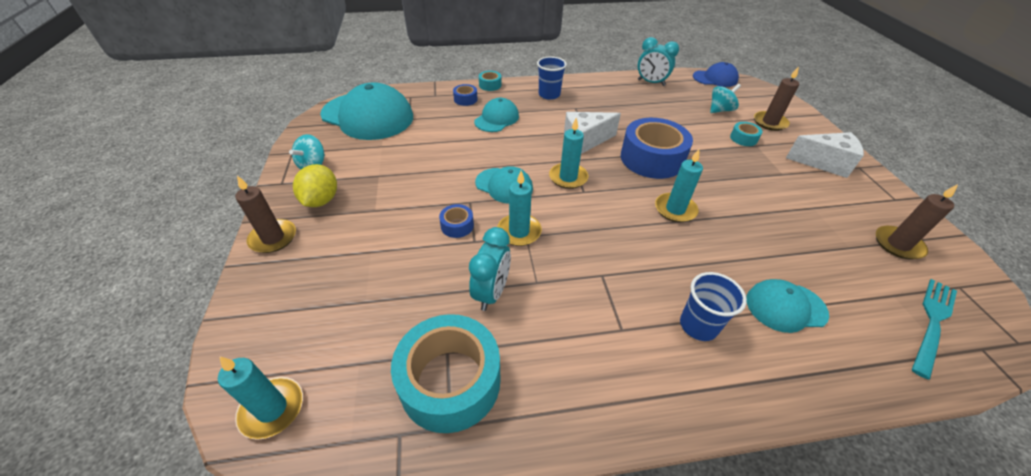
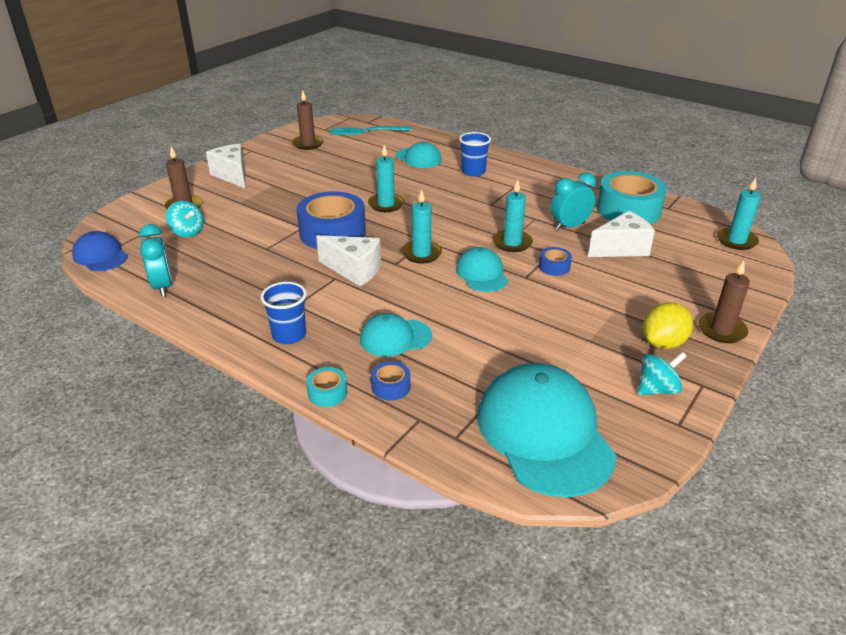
camera: 135 degrees left, 10 degrees down
turquoise spinning top [710,84,741,113] -> turquoise spinning top turned 150 degrees counterclockwise [166,201,204,237]
turquoise tape [730,122,763,146] -> none
none -> white cheese [588,211,655,257]

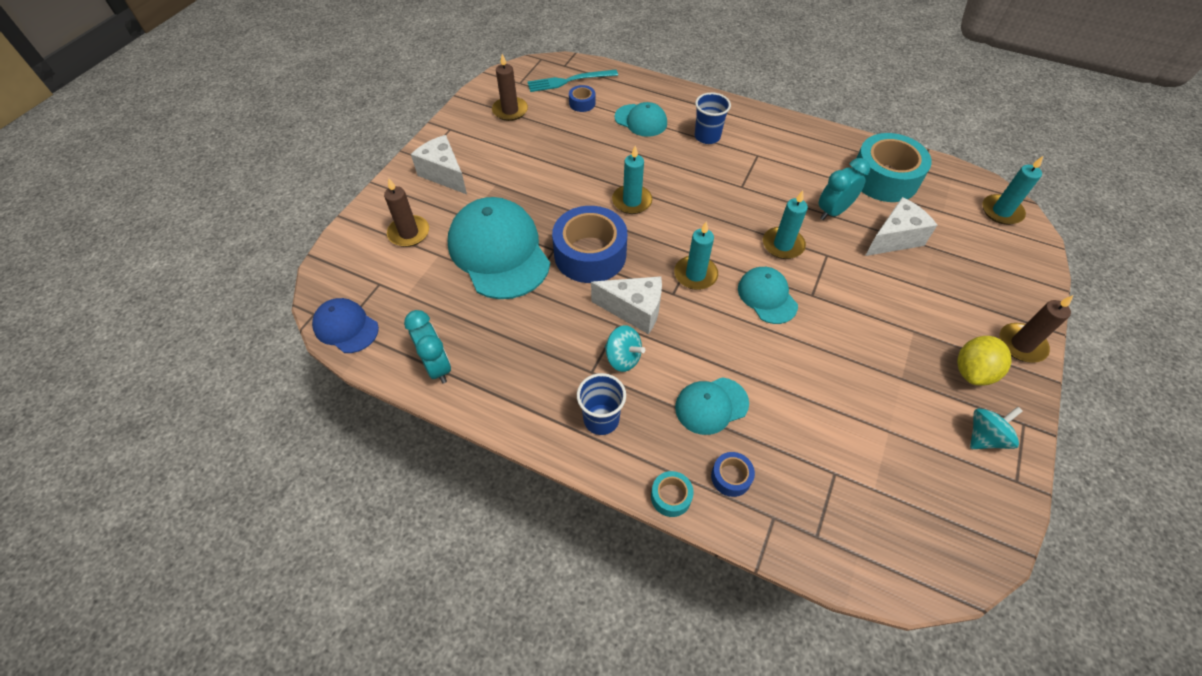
camera: 10 degrees left, 20 degrees up
turquoise spinning top [166,201,204,237] -> turquoise spinning top moved to [605,325,645,372]
turquoise cap [477,363,617,497] -> turquoise cap moved to [448,197,550,299]
blue tape [539,247,572,276] -> blue tape moved to [569,85,596,112]

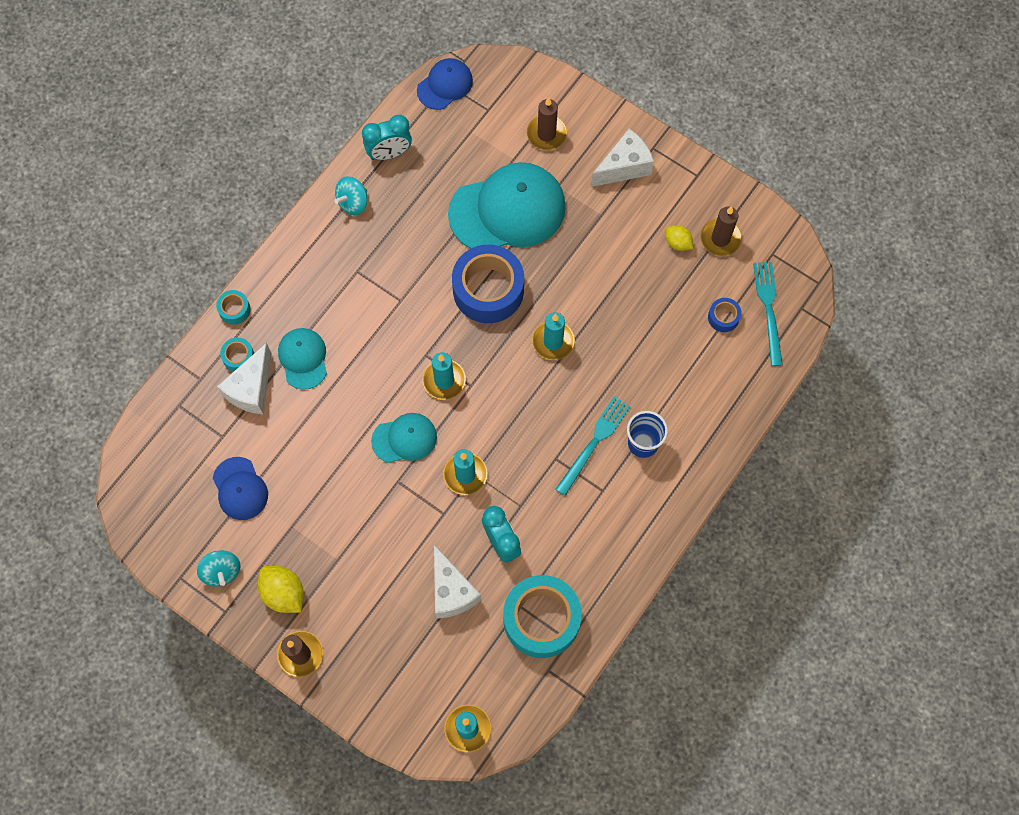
camera: 100 degrees right, 15 degrees up
blue cup [577,373,626,435] -> none
white cheese [591,276,662,334] -> white cheese moved to [217,343,272,415]
turquoise spinning top [605,325,645,372] -> turquoise spinning top moved to [334,176,367,215]
turquoise cap [615,102,667,137] -> none
blue tape [711,452,755,497] -> turquoise tape [220,337,254,372]
none -> blue cap [213,457,268,520]
none -> turquoise fork [555,396,631,496]
none -> yellow lemon [666,225,693,251]

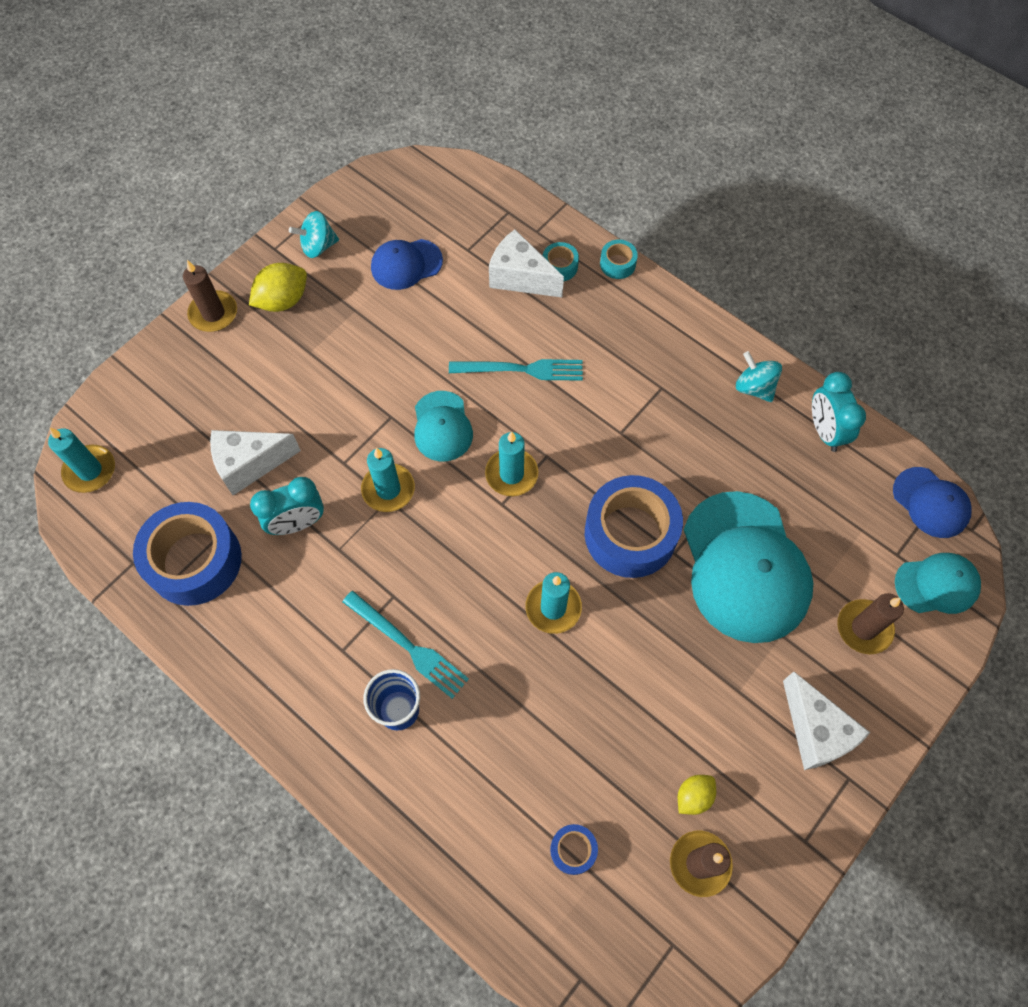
camera: 95 degrees right, 5 degrees down
turquoise cap [278,328,327,390] -> turquoise cap moved to [895,553,981,614]
turquoise tape [503,575,582,658] -> blue tape [133,502,242,606]
turquoise fork [753,262,783,366] -> turquoise fork moved to [449,359,583,381]

